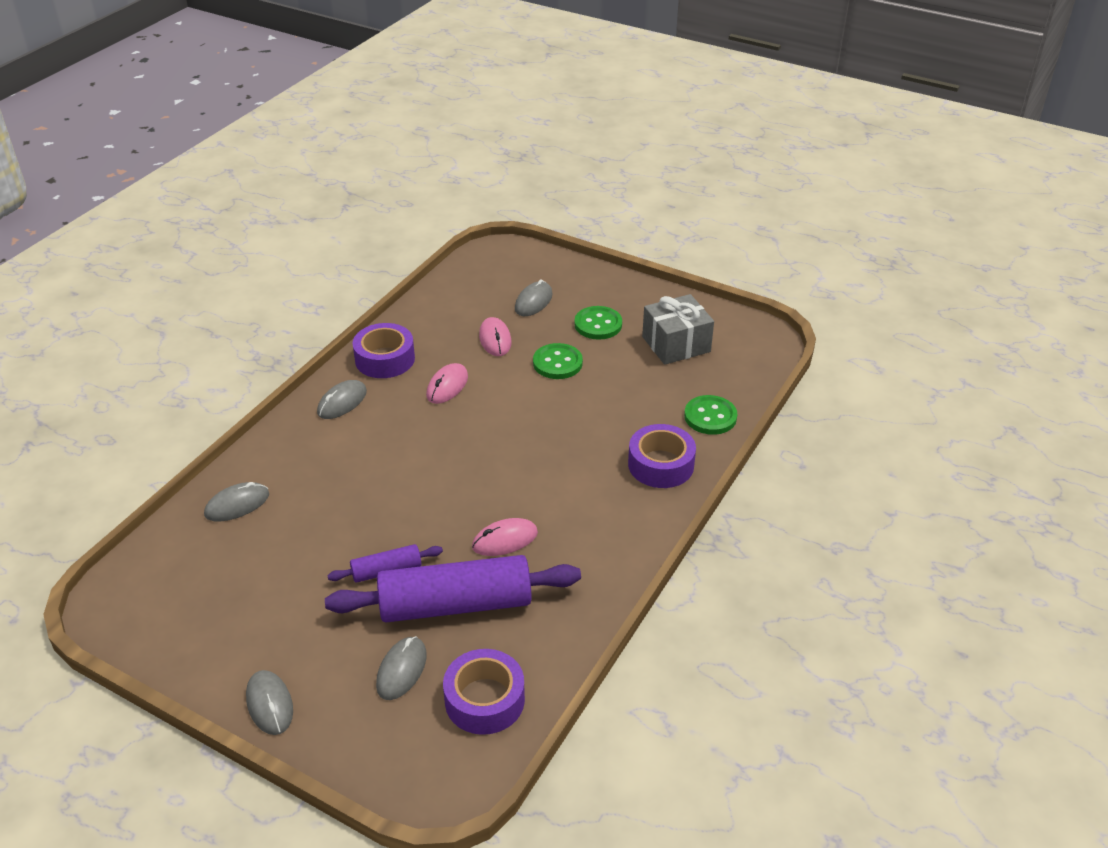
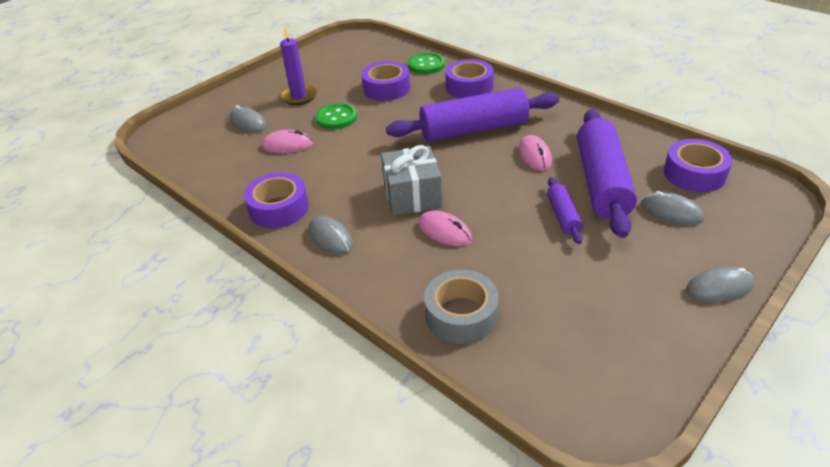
camera: 75 degrees left, 0 degrees up
grey mouse [204,482,269,522] -> grey tape [424,270,499,344]
pink mouse [426,363,468,404] -> pink mouse moved to [418,211,472,246]
green button [574,306,622,340] -> purple candle [280,26,317,105]
grey gift [642,294,714,365] -> grey gift moved to [381,145,442,216]
none -> purple tape [362,61,410,101]
none -> purple rolling pin [386,88,559,142]

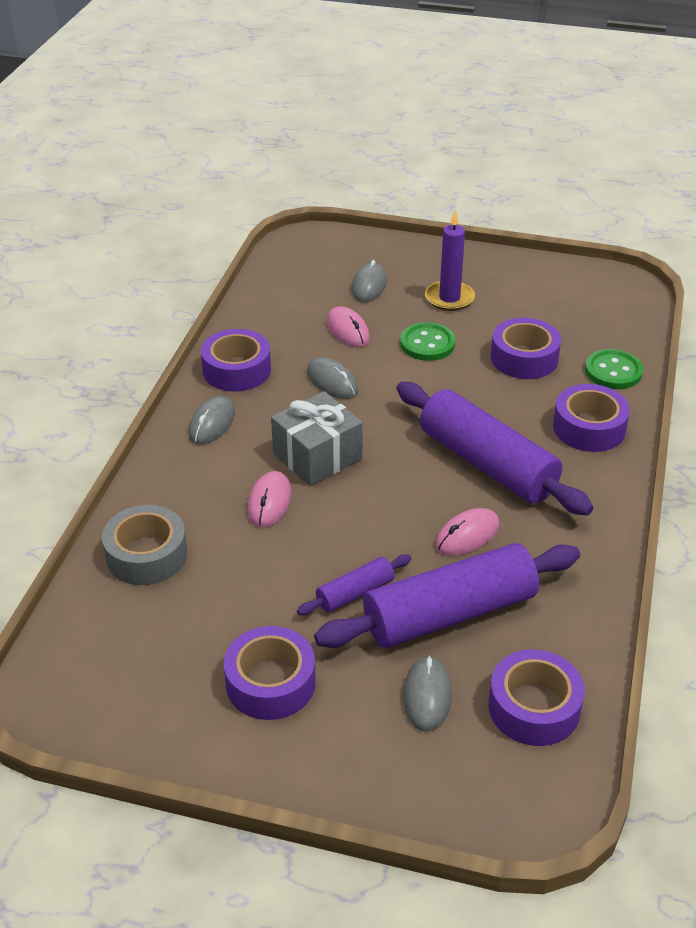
camera: 60 degrees right, 0 degrees up
grey mouse [686,267,754,303] -> grey mouse moved to [307,357,359,399]
none -> purple tape [224,626,316,720]

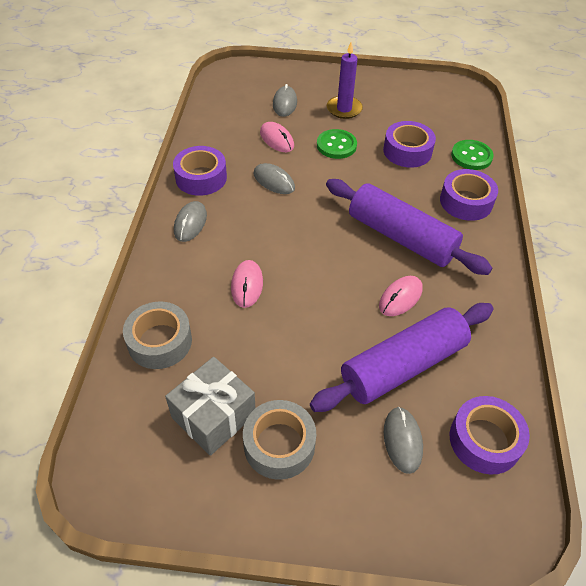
camera: 10 degrees left, 10 degrees up
purple tape [224,626,316,720] -> grey tape [243,400,316,480]
grey gift [271,391,363,486] -> grey gift moved to [165,357,256,456]
purple rolling pin [297,554,411,615] -> none

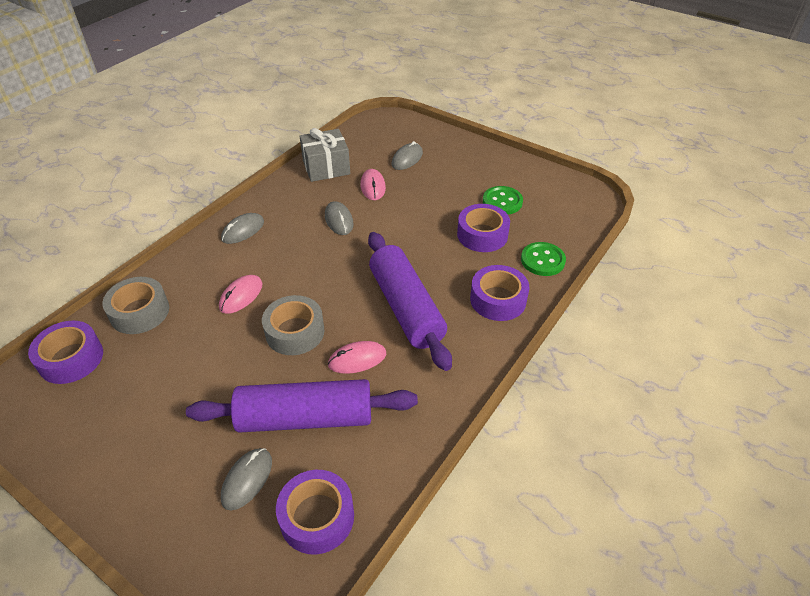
camera: 30 degrees right, 5 degrees down
grey gift [165,357,256,456] -> grey gift moved to [300,128,350,182]
purple tape [173,146,227,196] -> purple tape moved to [28,321,103,384]
grey tape [243,400,316,480] -> grey tape moved to [262,295,324,355]
green button [317,129,357,159] -> green button moved to [483,186,523,214]
purple candle [327,42,363,119] -> none

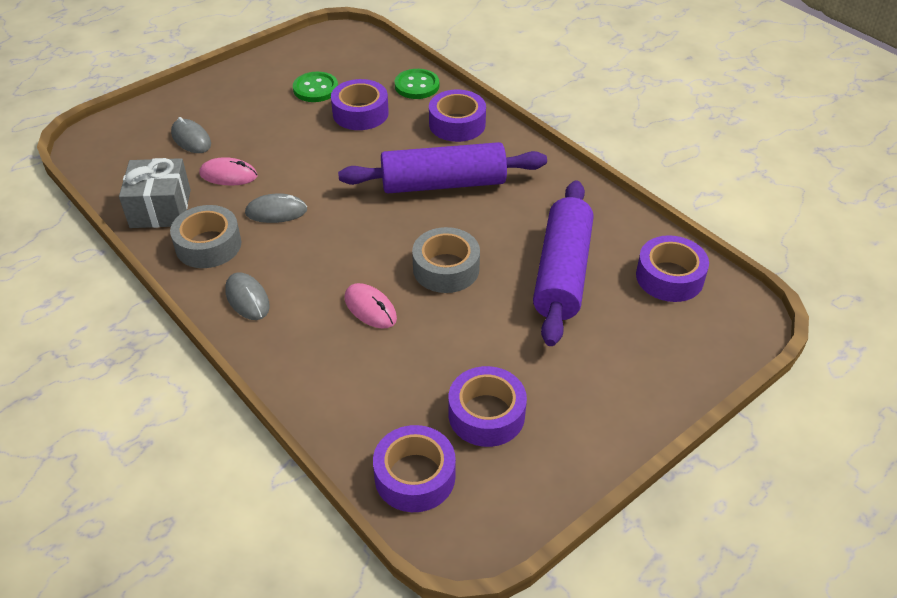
camera: 75 degrees left, 0 degrees up
grey tape [102,277,169,334] -> grey tape moved to [170,205,241,268]
grey mouse [221,448,272,510] -> none
pink mouse [328,341,386,374] -> none
none -> purple tape [449,366,527,447]

